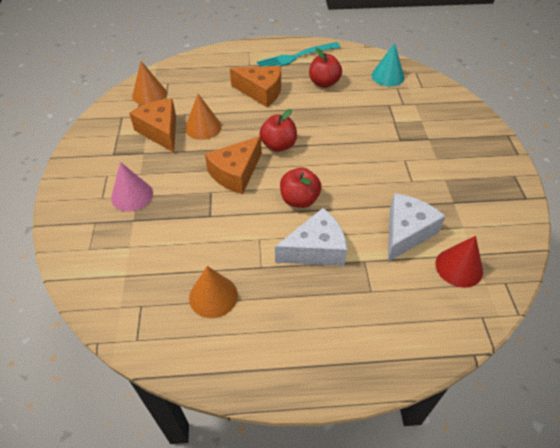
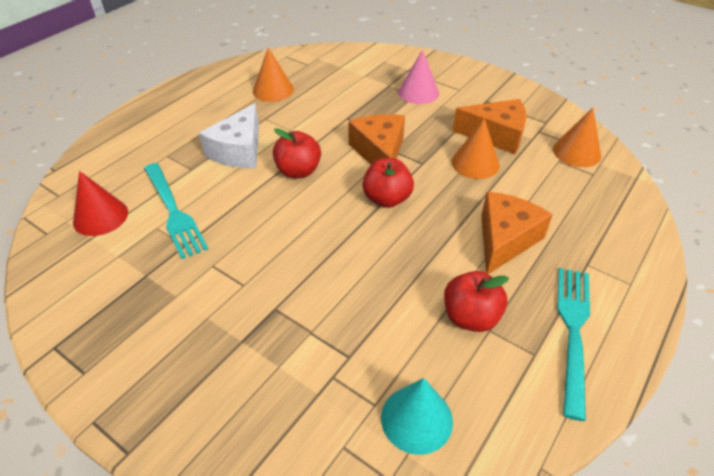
camera: 130 degrees right, 5 degrees down
orange cheese [230,66,281,107] -> orange cheese turned 150 degrees clockwise [481,192,553,274]
white cheese [388,193,445,262] -> turquoise fork [144,163,208,259]

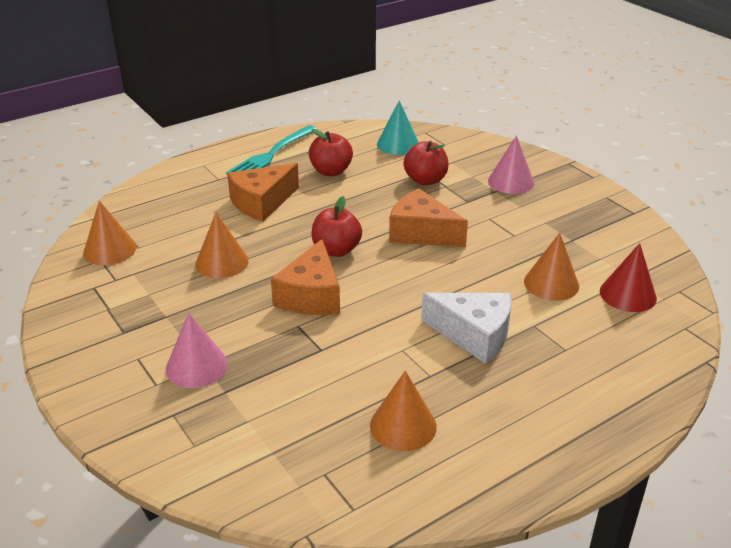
camera: 160 degrees left, 10 degrees down
turquoise fork [144,163,208,259] -> orange cone [524,233,579,301]
white cheese [199,103,259,168] -> white cheese turned 75 degrees clockwise [421,293,512,364]
red apple [273,128,321,178] -> red apple moved to [403,141,449,185]
orange cheese [453,99,526,154] -> orange cheese moved to [389,189,468,247]
none -> pink cone [488,136,534,194]

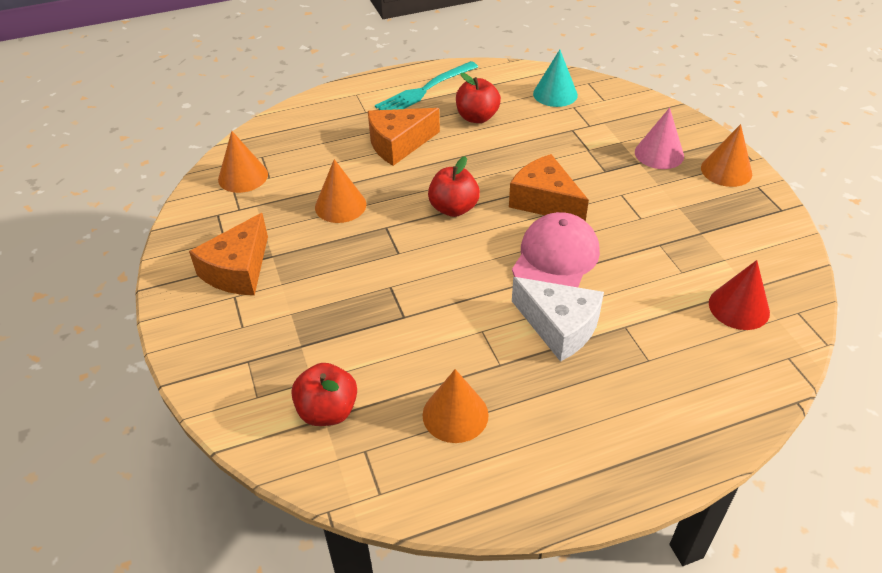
camera: 15 degrees right, 10 degrees up
pink cone [166,313,228,388] -> none
orange cheese [271,239,340,315] -> orange cheese moved to [189,213,268,295]
red apple [403,141,449,185] -> red apple moved to [291,363,357,426]
orange cone [524,233,579,301] -> orange cone moved to [701,124,752,187]
none -> pink cap [512,212,600,287]

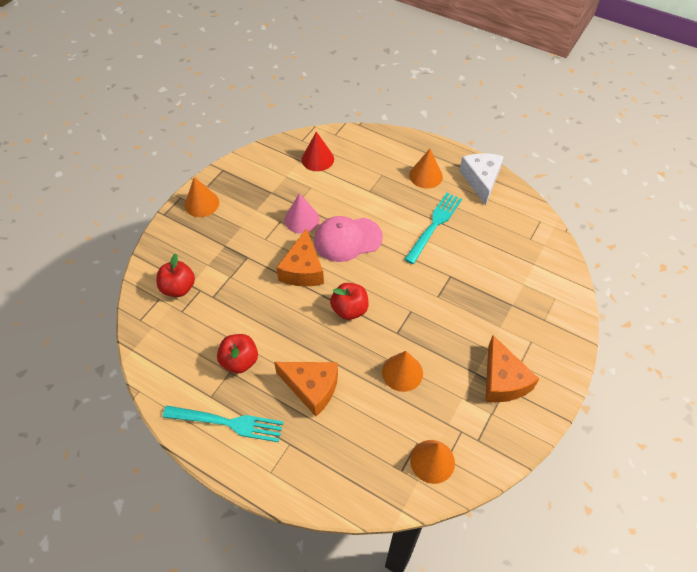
camera: 130 degrees left, 10 degrees up
orange cheese [189,213,268,295] -> orange cheese turned 90 degrees clockwise [485,335,539,402]
red apple [291,363,357,426] -> red apple moved to [157,253,195,297]
orange cone [423,369,489,443] -> orange cone moved to [409,149,443,189]
white cheese [512,277,604,362] -> white cheese moved to [459,153,504,205]
turquoise cone [533,50,578,107] -> none
pink cone [635,108,684,169] -> pink cone moved to [284,193,320,234]
none -> turquoise fork [404,193,462,264]

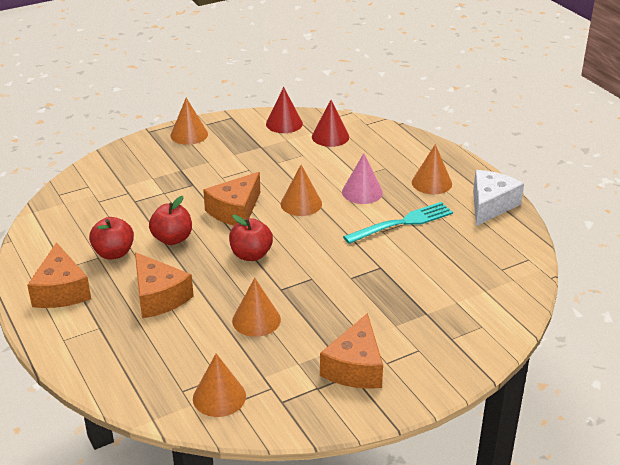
camera: 30 degrees right, 20 degrees down
red apple [157,253,195,297] -> red apple moved to [149,196,192,245]
turquoise fork [162,406,283,442] -> orange cheese [27,242,91,308]
pink cone [284,193,320,234] -> pink cone moved to [342,153,383,204]
pink cap [314,216,383,262] -> orange cone [281,165,322,216]
none -> red cone [266,87,303,133]

